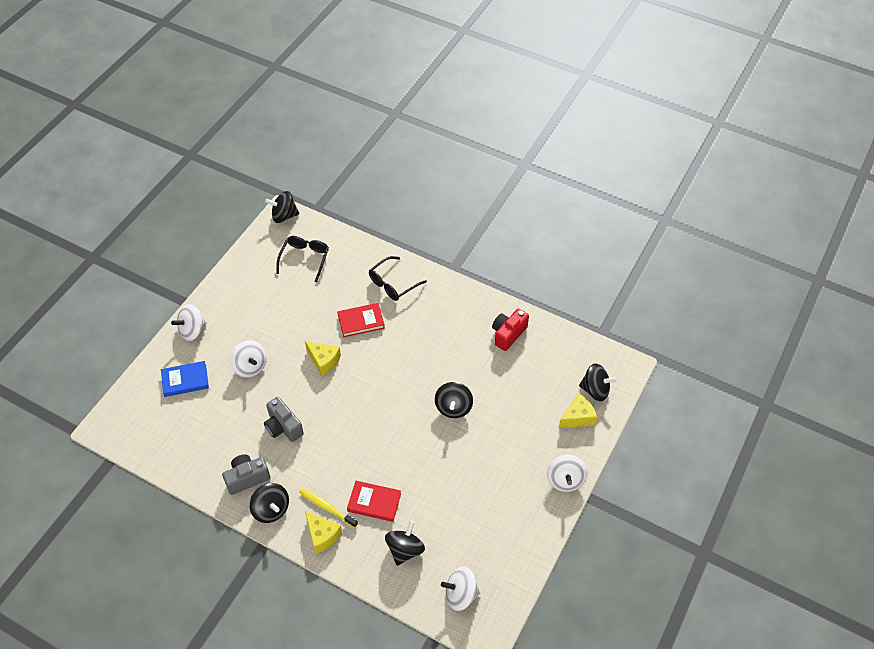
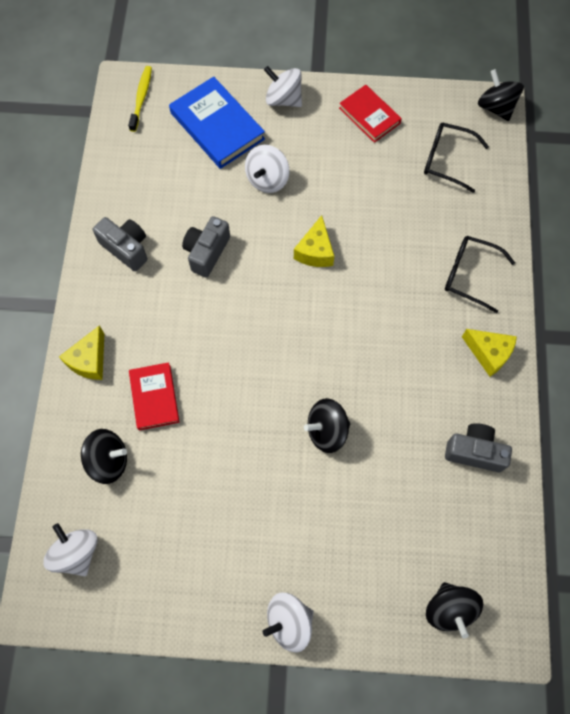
camera: 65 degrees right, 15 degrees up
blue book [161,361,209,397] -> blue book [169,77,265,169], size x1.57
black spinning top [250,483,289,523] -> none
black glasses [276,236,329,282] -> black glasses turned 150 degrees counterclockwise [424,123,489,193]
yellow toothbrush [299,488,358,528] -> yellow toothbrush moved to [128,66,152,132]
red book [337,303,385,337] -> red book moved to [339,85,402,143]
red camera [492,309,529,351] -> grey camera [445,423,512,472]
yellow cheese [559,394,597,428] -> yellow cheese moved to [462,329,517,377]

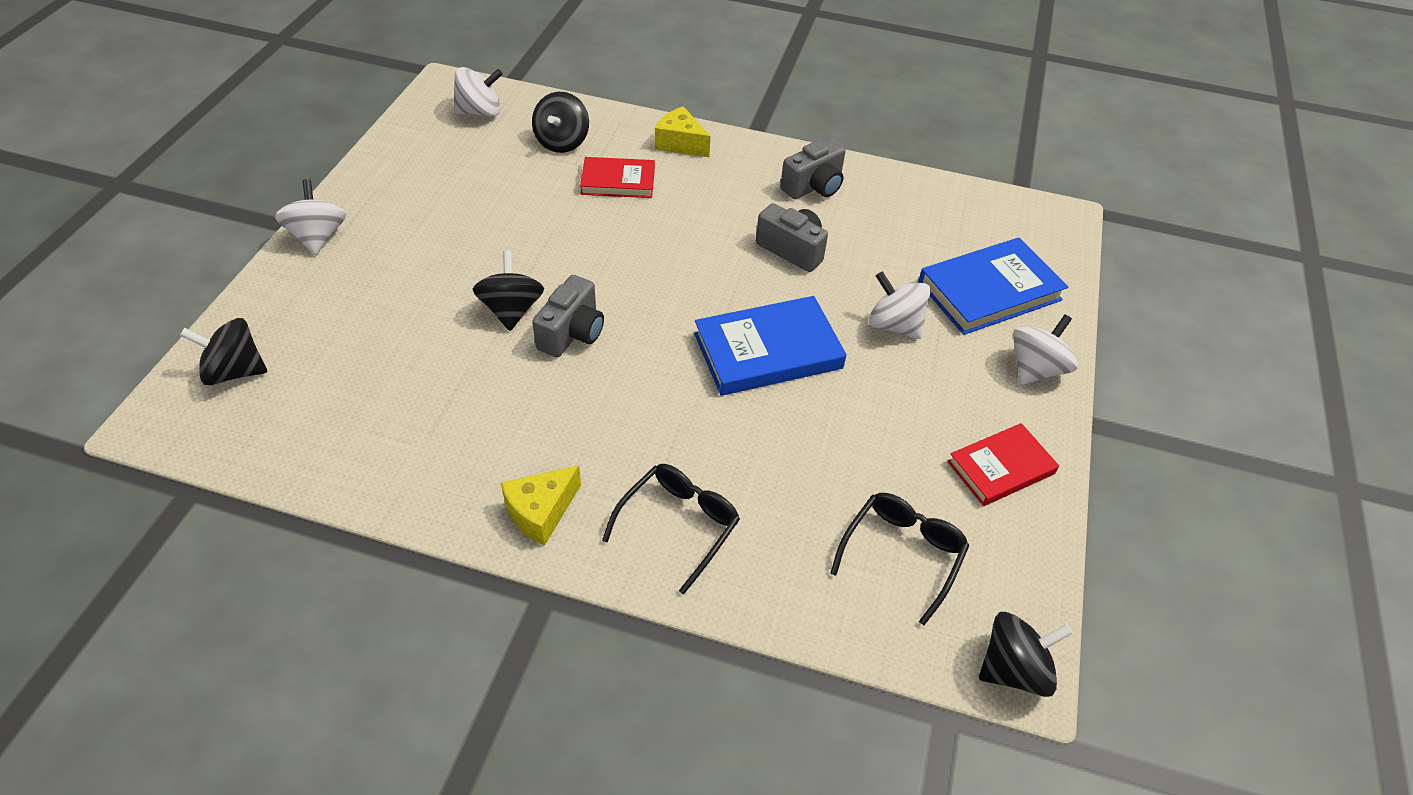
camera: 100 degrees right, 20 degrees down
yellow toothbrush [128,66,152,132] -> none
yellow cheese [294,215,334,267] -> blue book [694,296,846,396]
grey camera [445,423,512,472] -> grey camera moved to [532,275,604,357]

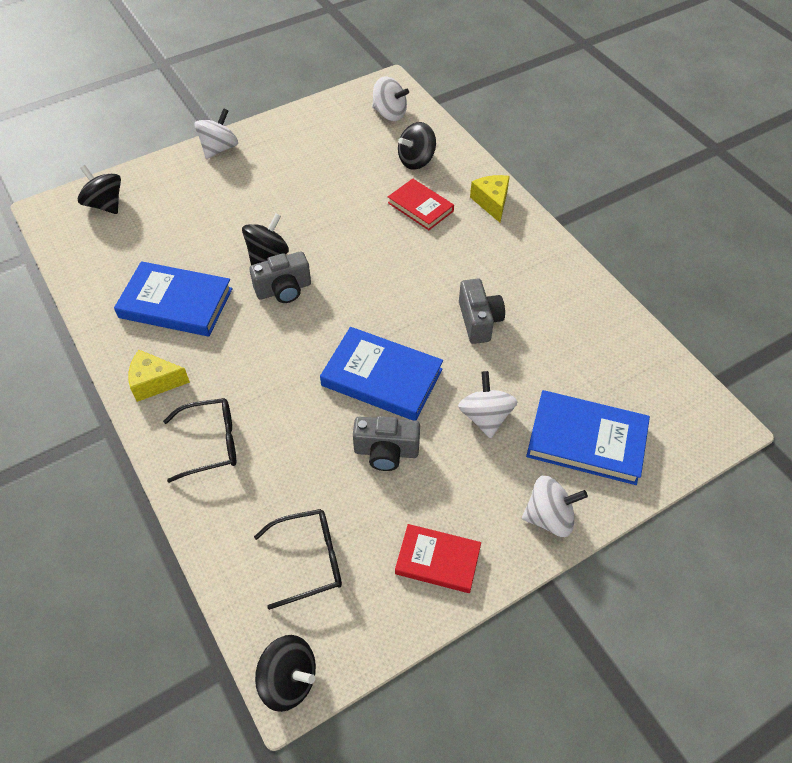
camera: 45 degrees right, 5 degrees up
grey camera [780,138,846,199] -> grey camera moved to [353,416,420,471]
none -> blue book [114,261,233,336]

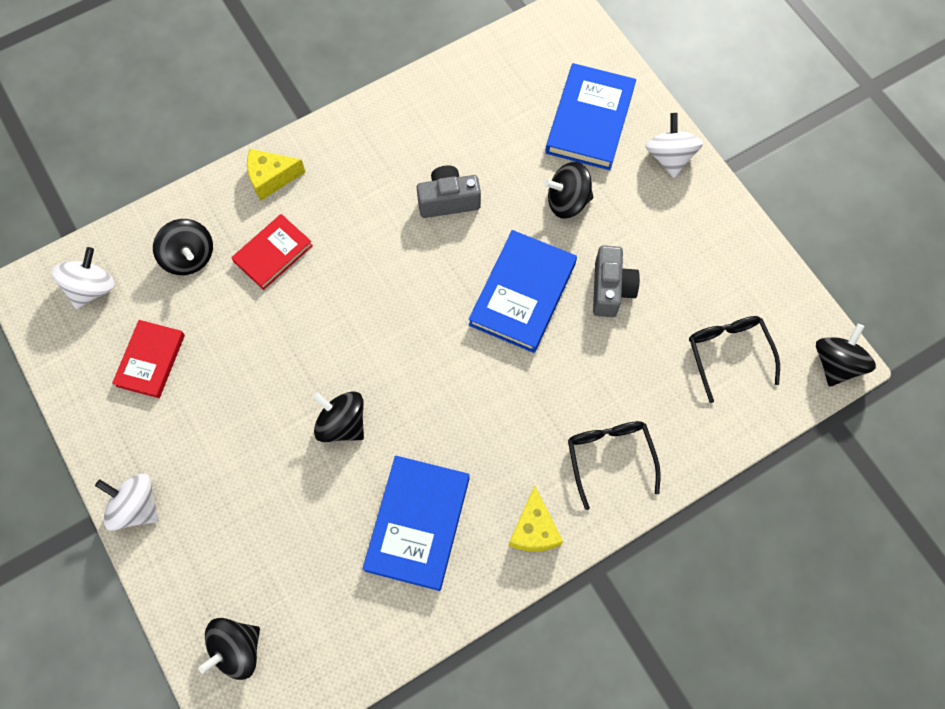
camera: 90 degrees left, 15 degrees up
grey camera [249,251,311,303] -> none
red book [395,524,481,593] -> red book moved to [112,320,185,398]
white spinning top [458,371,518,439] -> black spinning top [544,162,593,219]

